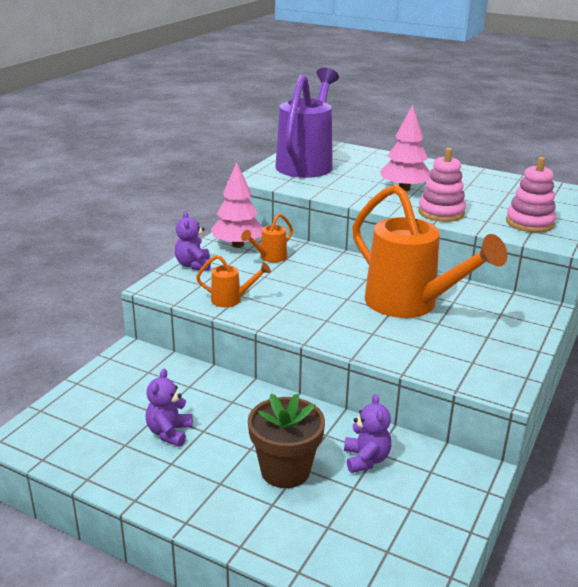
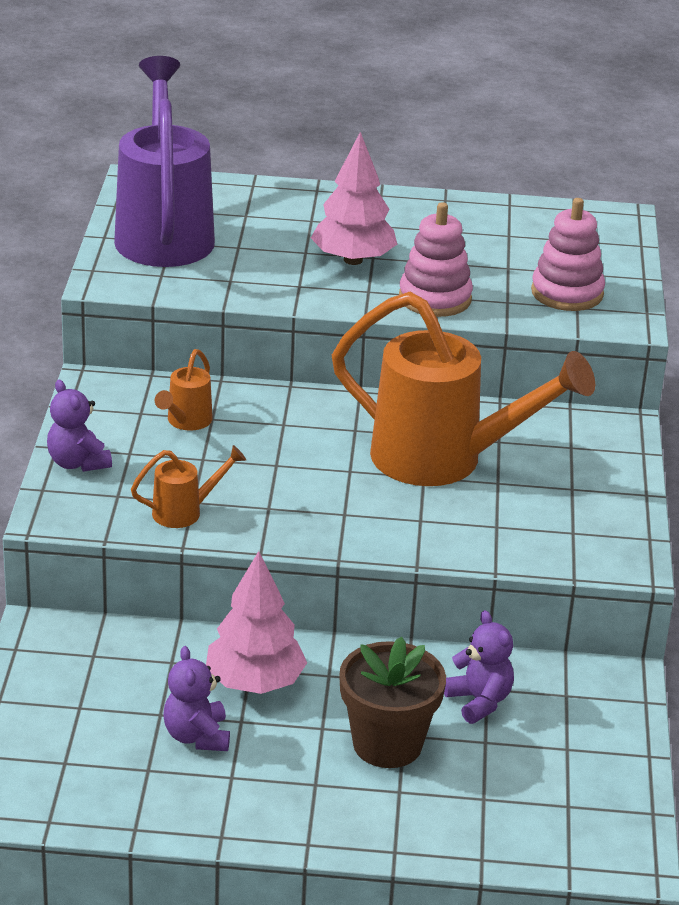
camera: 25 degrees left, 5 degrees up
pink tree [211,162,264,248] -> pink tree moved to [206,551,307,694]

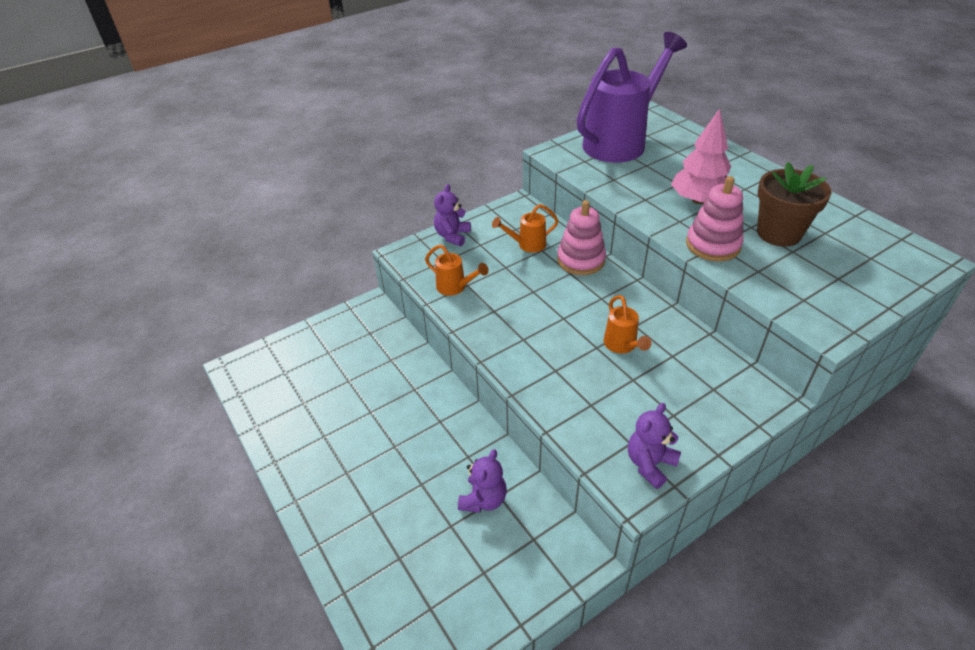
camera: 55 degrees right, 10 degrees up
purple teddy bear [164,646,230,751] -> purple teddy bear moved to [628,403,681,489]
pink tree [206,551,307,694] -> none
orange watering can [332,292,595,486] -> orange watering can [604,295,652,353], size x0.42
brown flower pot [339,637,446,768] -> brown flower pot moved to [757,162,832,247]
pink stacking toy [531,198,605,311] -> pink stacking toy moved to [557,200,606,275]

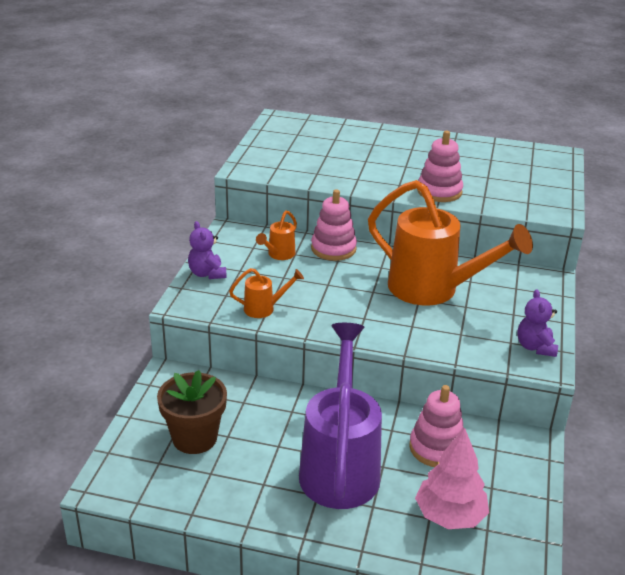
camera: 45 degrees left, 10 degrees down
purple teddy bear [458,449,507,513] -> pink stacking toy [409,385,464,467]
purple watering can [577,32,687,163] -> purple watering can moved to [299,323,382,509]
orange watering can [604,295,652,353] -> orange watering can [368,180,533,306], size x2.38
pink tree [671,109,731,204] -> pink tree moved to [415,428,489,529]
brown flower pot [757,162,832,247] -> brown flower pot moved to [157,370,227,454]

